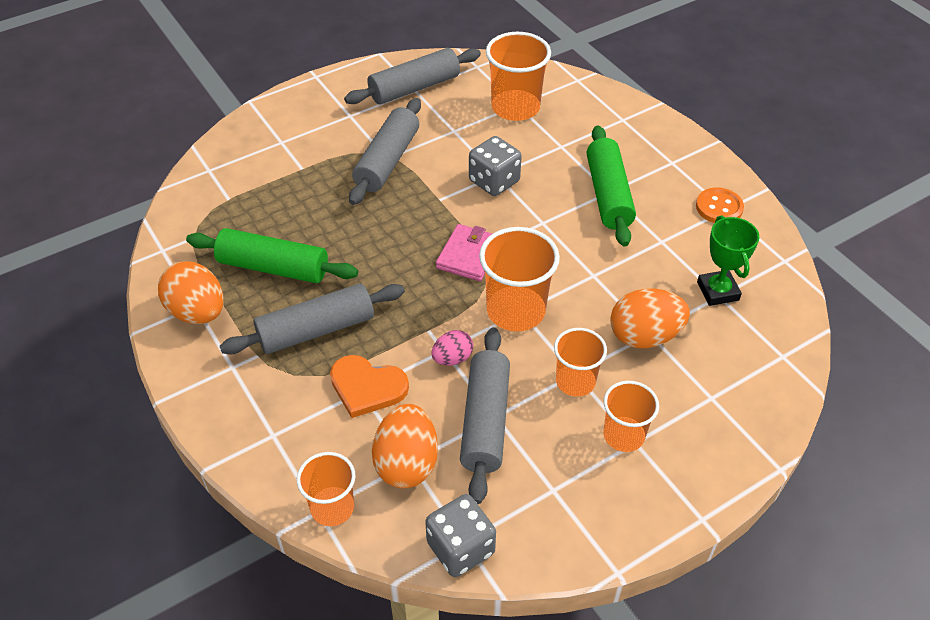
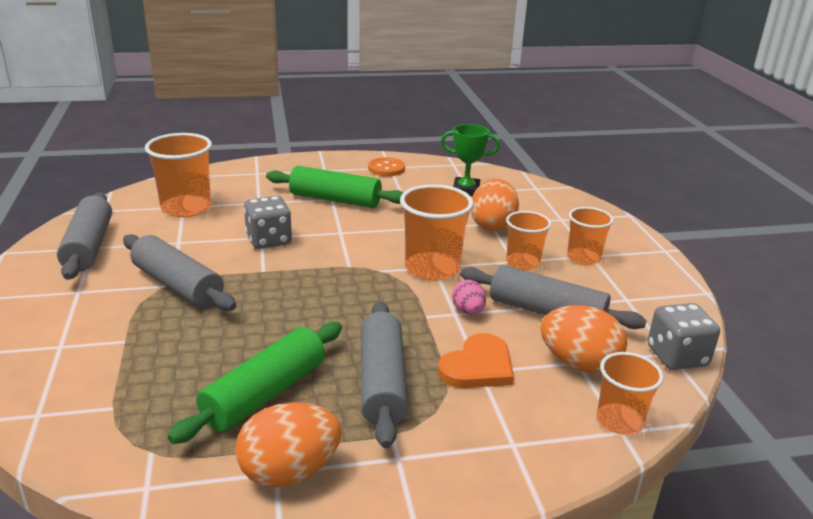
camera: 70 degrees left, 20 degrees down
pink wallet [436,224,492,281] -> none

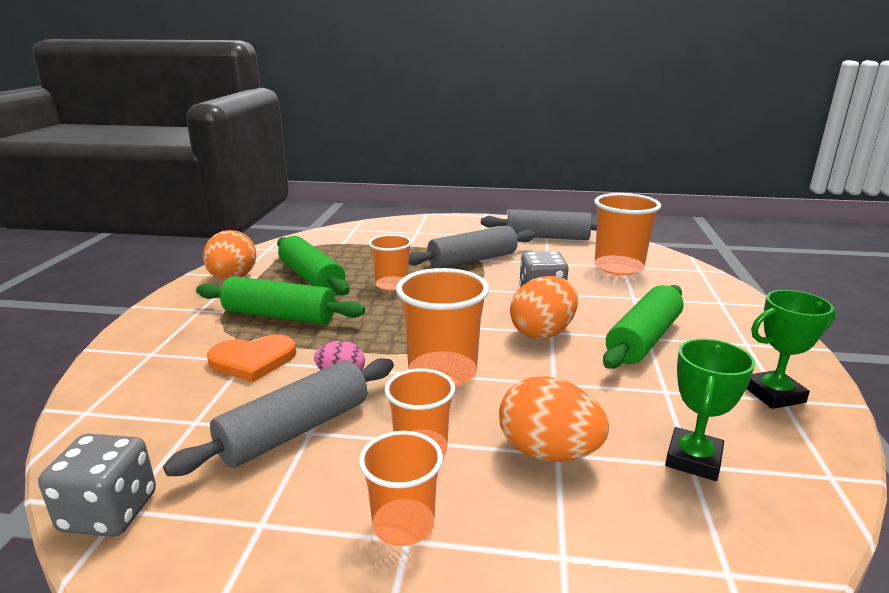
camera: 110 degrees right, 5 degrees down
grey rolling pin [361,301,408,448] -> green rolling pin [196,276,365,324]
orange button [368,157,405,176] -> green trophy [746,290,835,409]
orange heart [438,333,514,388] -> orange heart turned 75 degrees counterclockwise [207,335,296,382]
orange egg [540,305,627,373] -> orange egg moved to [510,276,578,339]
orange cup [597,352,664,435] -> orange cup moved to [368,234,412,291]

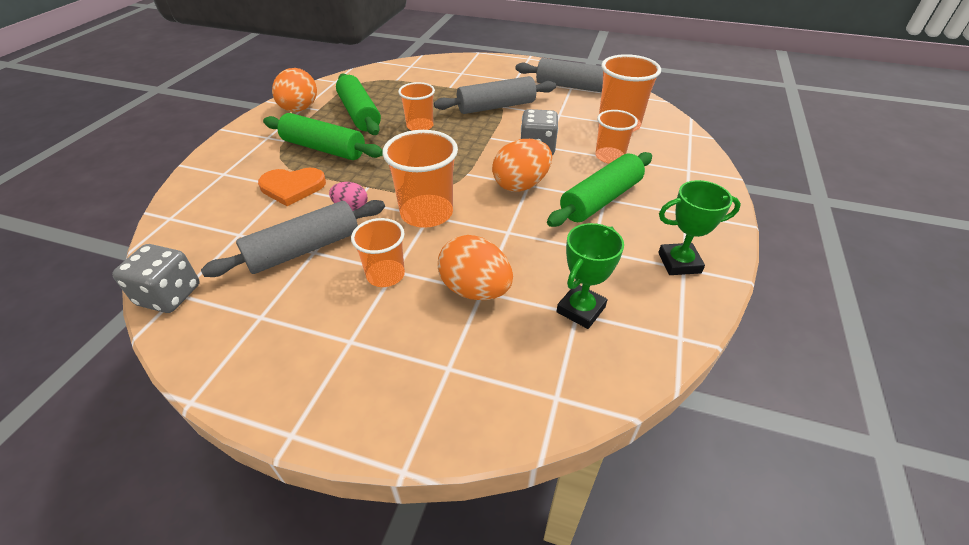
camera: 10 degrees right, 20 degrees up
orange cup [359,431,443,546] -> orange cup moved to [595,110,638,163]

